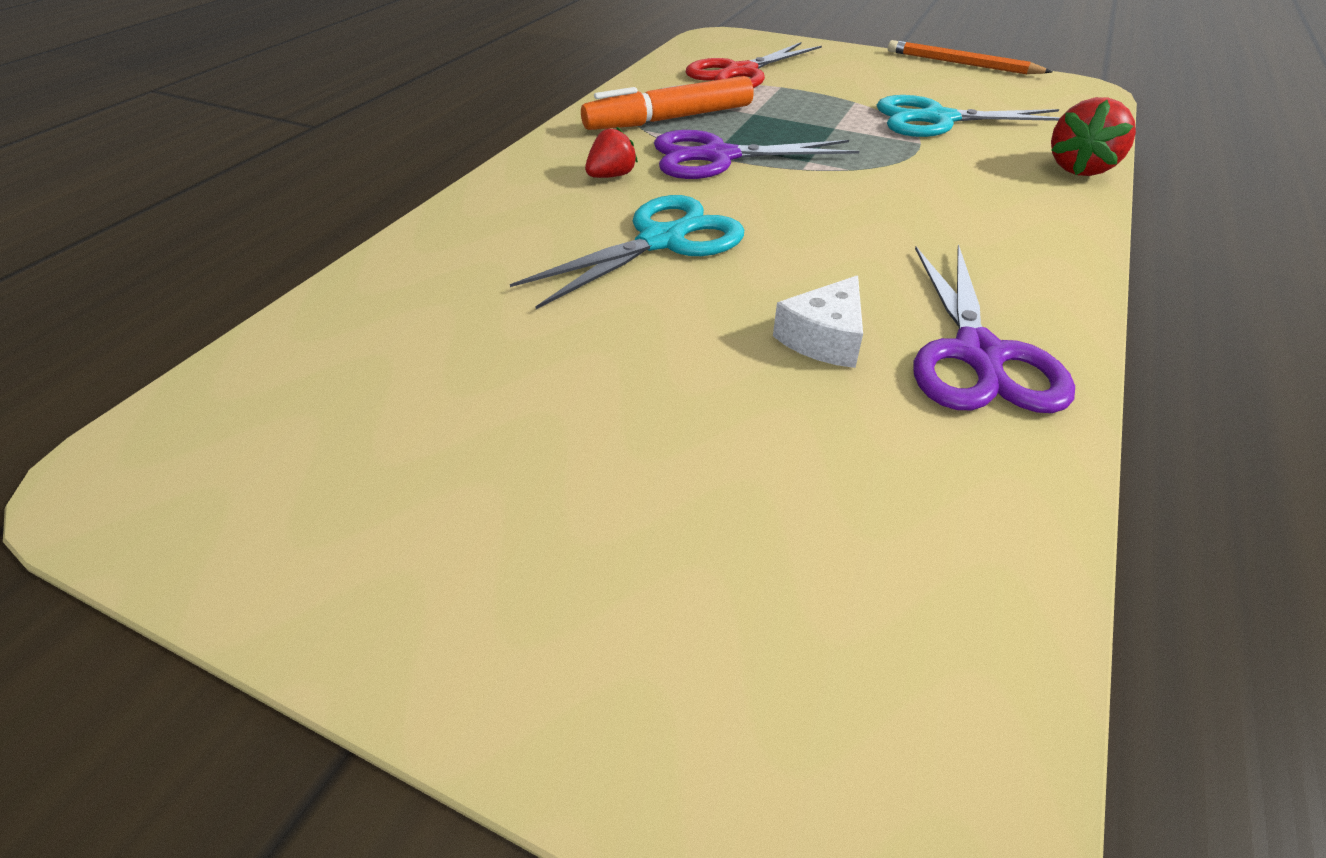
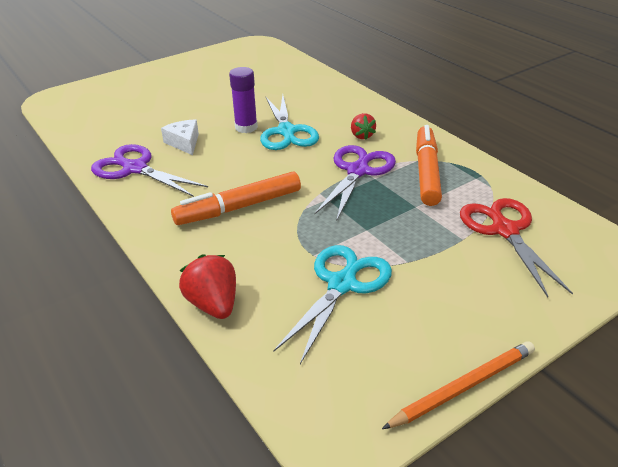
camera: 120 degrees right, 5 degrees down
none -> orange marker [171,172,301,225]
none -> purple glue stick [229,67,258,133]

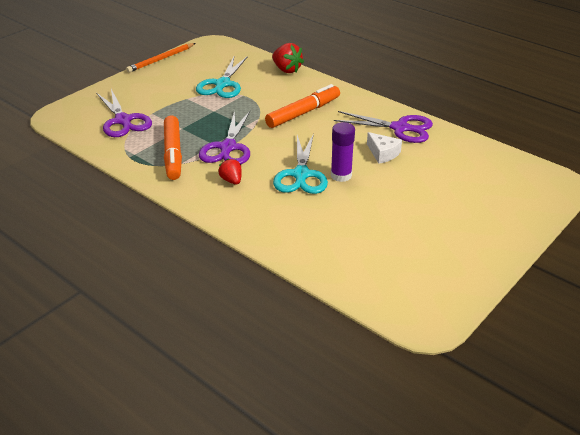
camera: 165 degrees right, 0 degrees up
turquoise scissors [260,95,319,150] -> turquoise scissors turned 150 degrees counterclockwise [273,134,328,194]
red scissors [460,198,573,297] -> purple scissors [96,89,152,137]

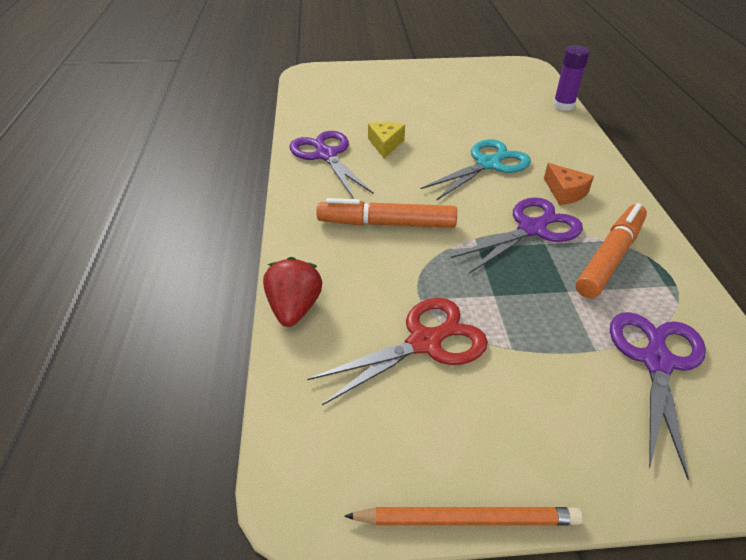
camera: 135 degrees left, 5 degrees up
turquoise scissors [196,56,248,98] -> red scissors [307,298,488,405]
red strawberry [219,158,242,185] -> orange cheese [544,163,594,205]
purple glue stick [331,122,355,182] -> purple glue stick moved to [553,45,590,111]
white cheese [367,132,402,164] -> yellow cheese [368,122,405,158]

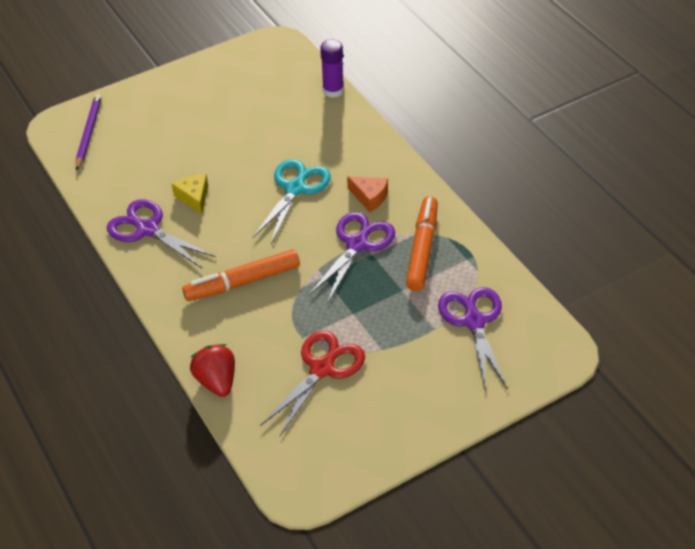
camera: 25 degrees left, 5 degrees up
orange pencil [344,507,583,525] -> none
none -> purple pencil [76,94,102,171]

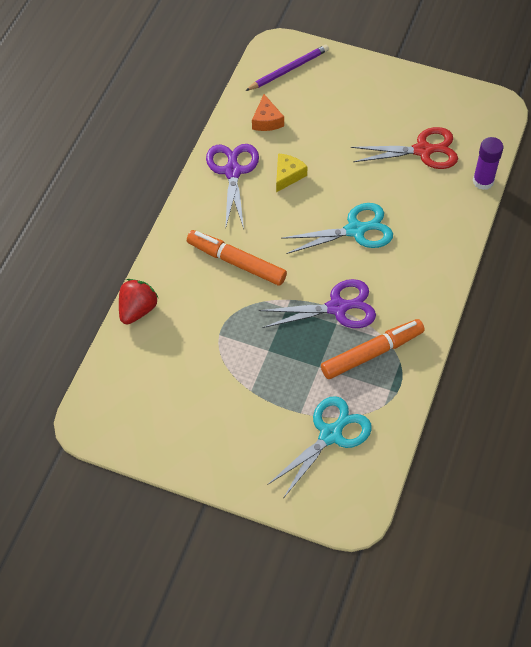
camera: 50 degrees right, 10 degrees up
red scissors [260,330,365,437] -> red scissors moved to [351,127,458,169]
orange cheese [347,176,388,212] -> orange cheese moved to [252,94,284,131]
purple scissors [438,287,507,388] -> turquoise scissors [268,396,372,497]

